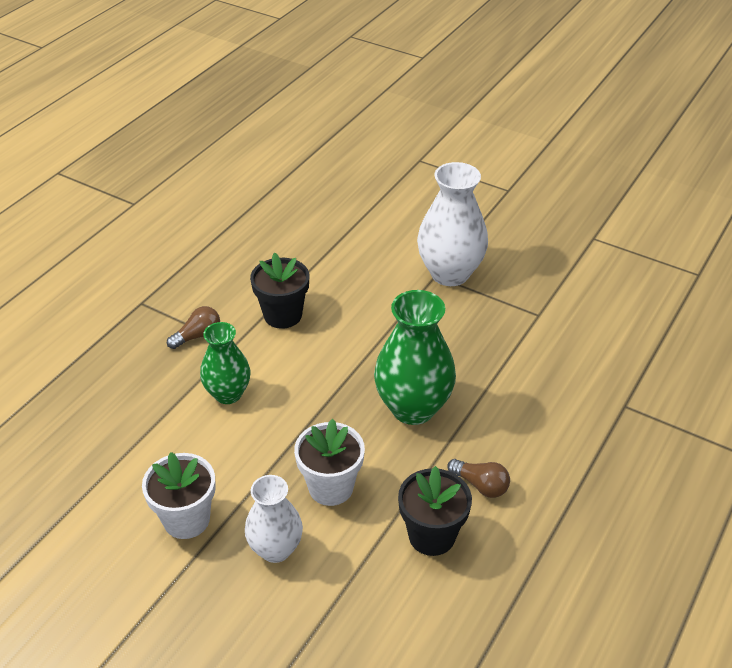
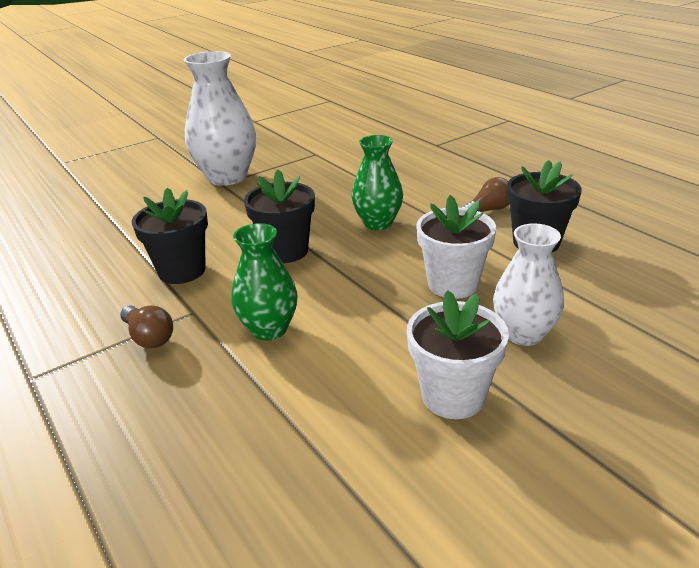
camera: 65 degrees left, 10 degrees down
brown light bulb [167,306,220,349] -> brown light bulb turned 150 degrees clockwise [120,305,173,348]
green vase [374,290,456,425] -> green vase [352,135,403,230], size x0.63
none -> black flower pot [244,169,315,263]

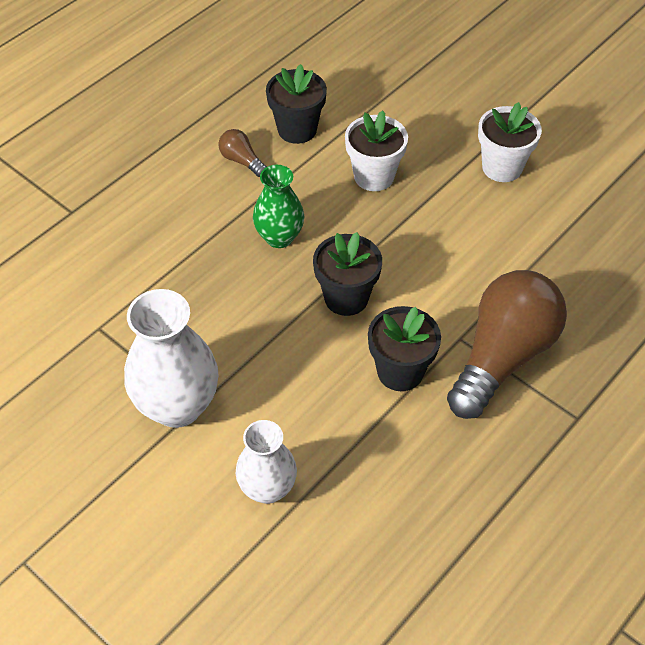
camera: 105 degrees left, 20 degrees up
brown light bulb [120,305,173,348] -> brown light bulb [447,270,567,419], size x2.38
green vase [232,223,298,341] -> none
white vase [493,223,564,346] -> white vase moved to [236,420,297,504]

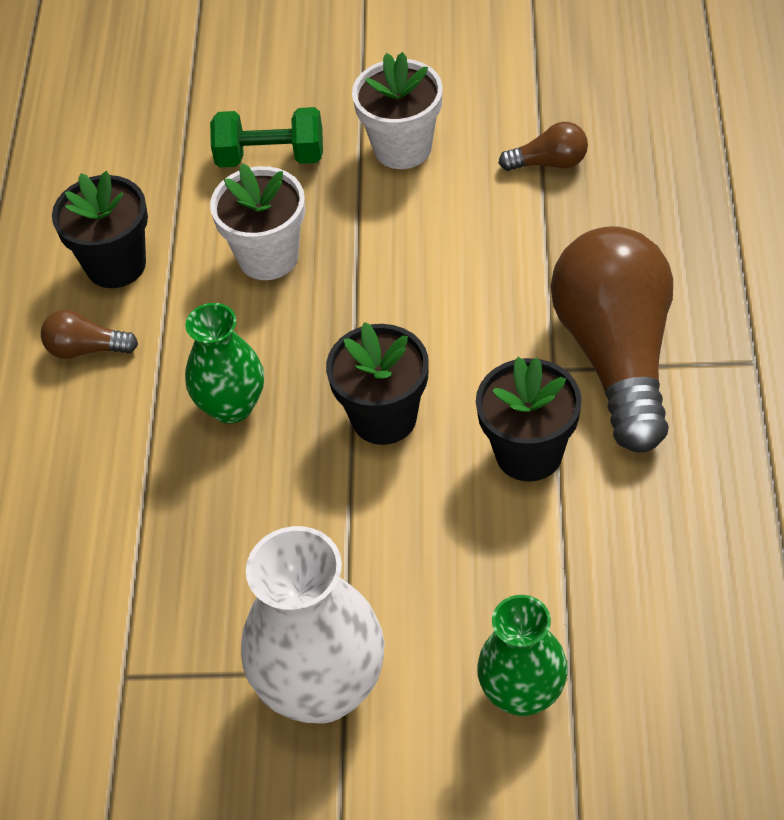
camera: 35 degrees left, 0 degrees up
white vase [236,420,297,504] -> green vase [477,595,568,716]
none -> green dumbbell [210,107,323,167]
none -> brown light bulb [499,122,588,171]

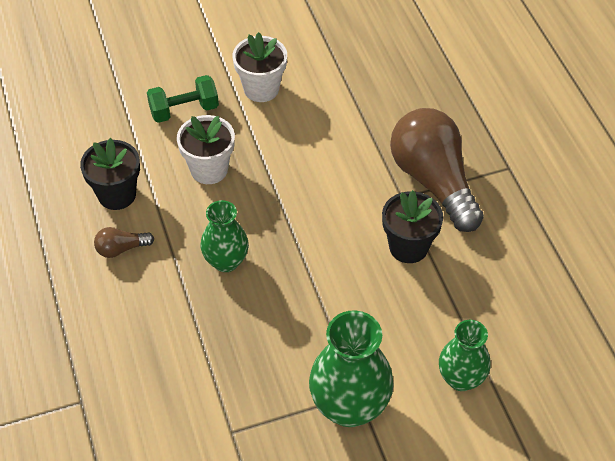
camera: 25 degrees left, 0 degrees up
white vase [241,526,385,723] -> green vase [309,310,394,427]
black flower pot [326,322,429,445] -> none
brown light bulb [499,122,588,171] -> none

